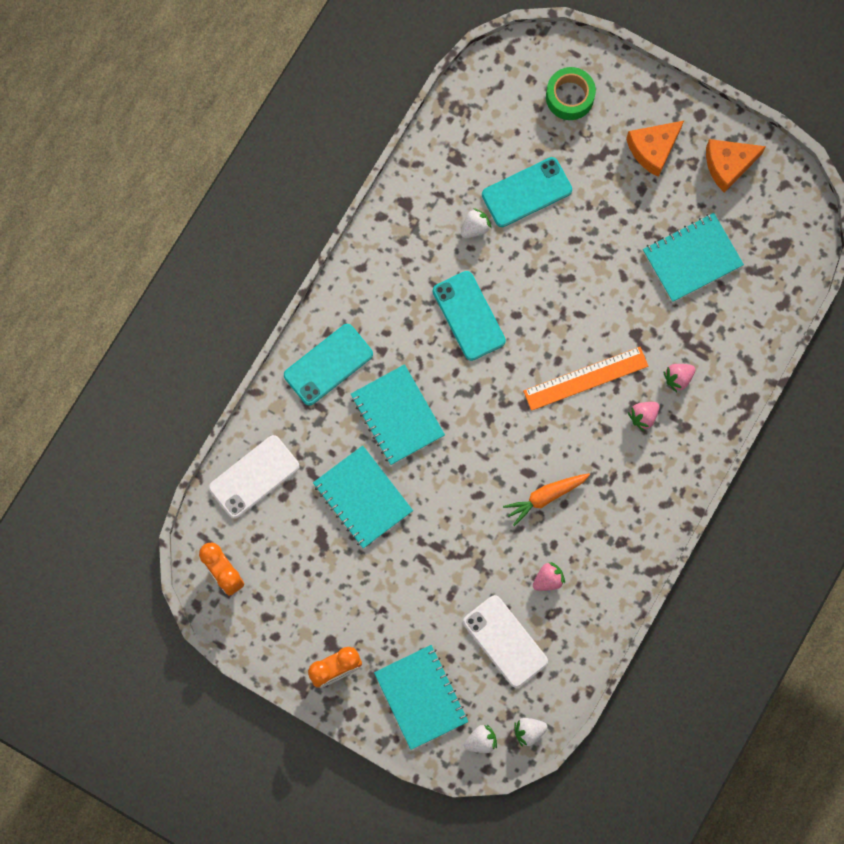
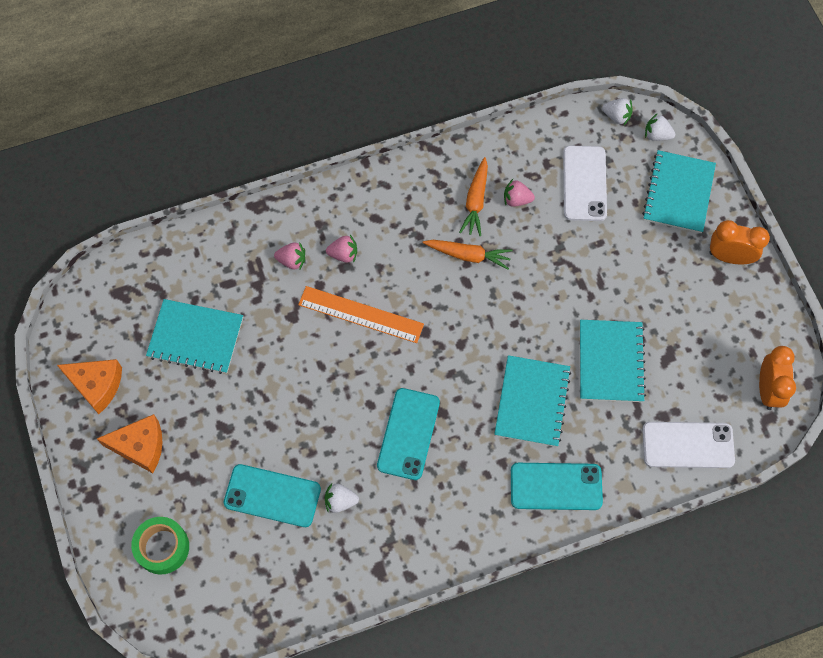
camera: 140 degrees left, 10 degrees down
none -> orange carrot [459,157,488,236]

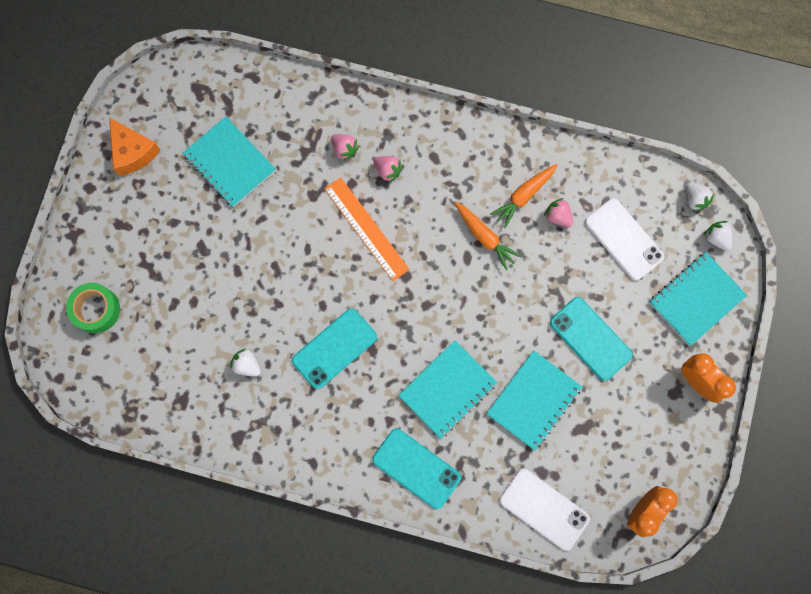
camera: 35 degrees right, 10 degrees up
orange cheese [97,414,162,473] -> none
turquoise phone [224,464,321,527] -> turquoise phone moved to [550,297,633,381]
white phone [563,146,607,221] -> white phone turned 75 degrees counterclockwise [585,198,664,281]

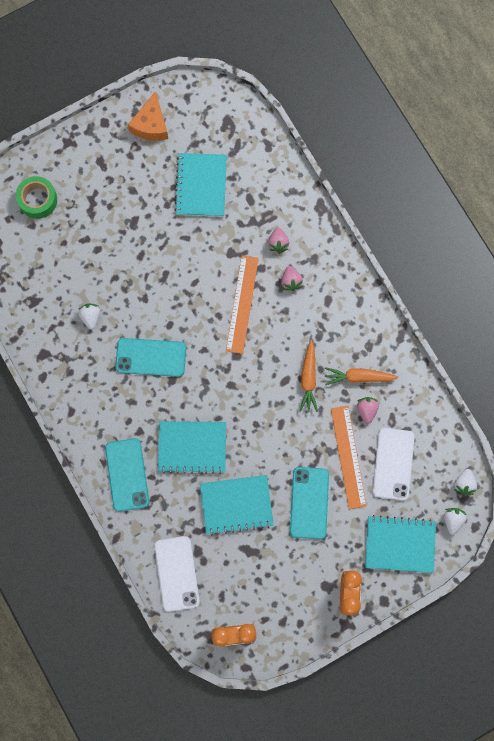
camera: 45 degrees right, 0 degrees up
none -> orange ruler [331,406,367,509]

